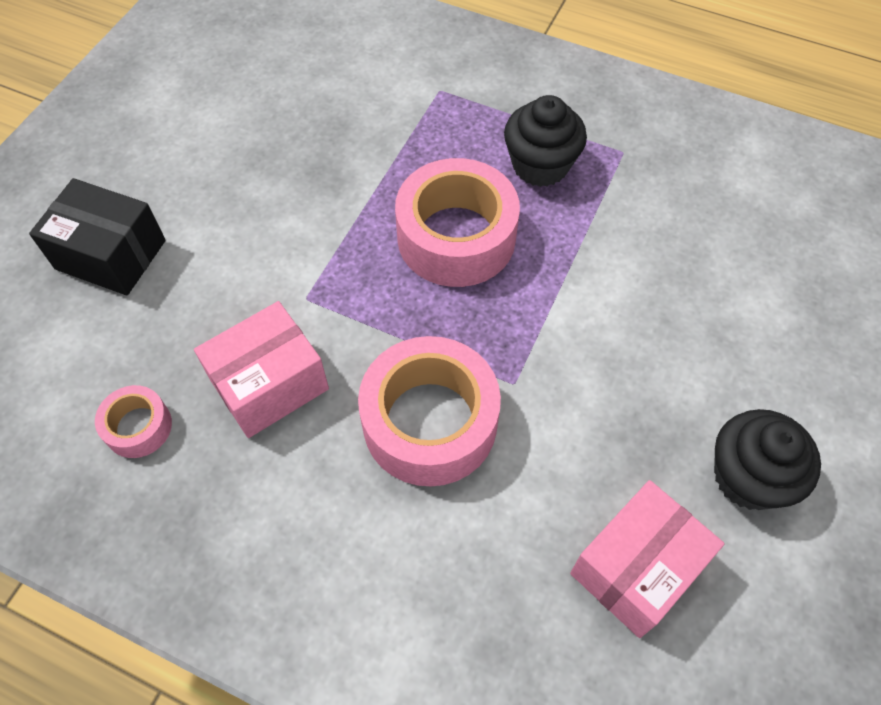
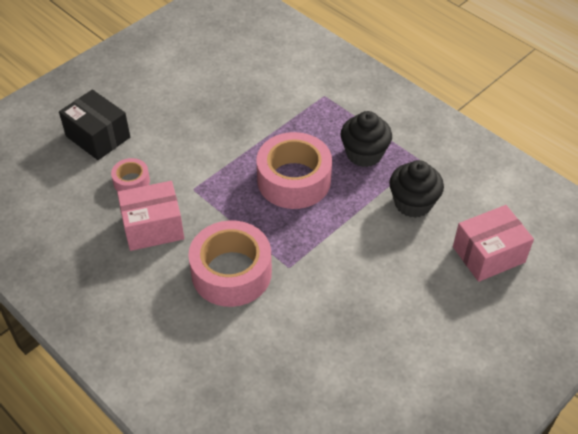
camera: 20 degrees right, 10 degrees down
pink tape [95,385,172,458] -> pink tape moved to [111,158,150,192]
pink box [570,480,725,638] -> pink box moved to [453,205,534,282]
black cupcake [714,409,821,510] -> black cupcake moved to [389,160,444,218]

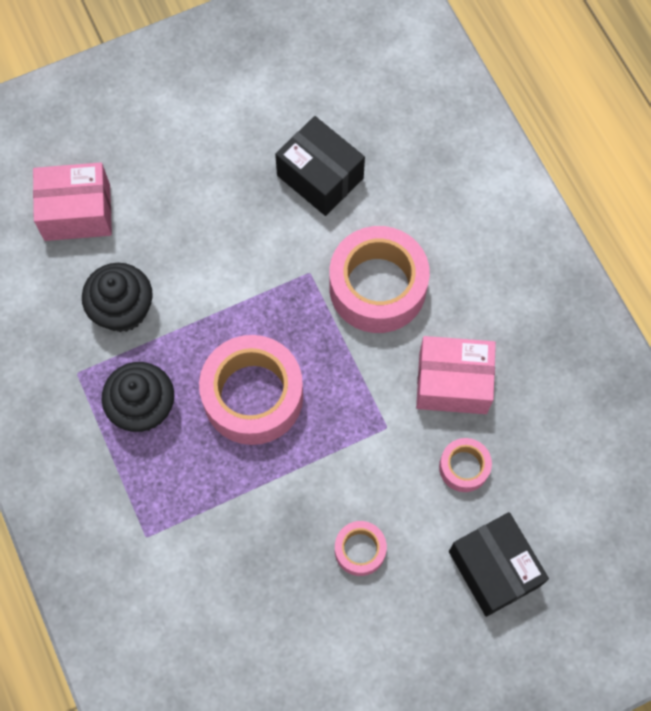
camera: 160 degrees left, 20 degrees up
none -> black box [275,116,365,216]
none -> pink tape [335,521,387,576]

